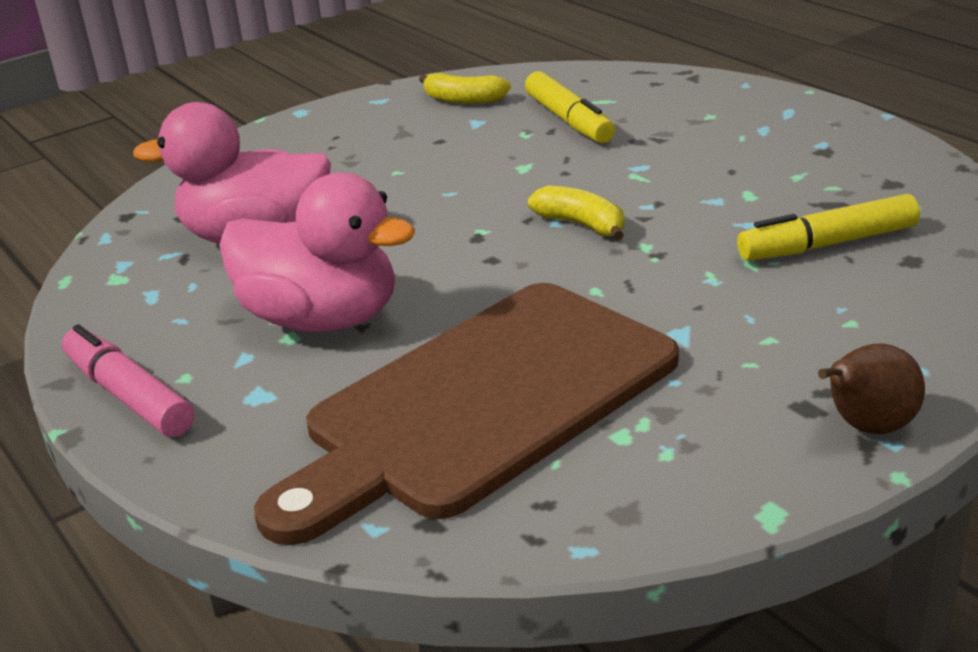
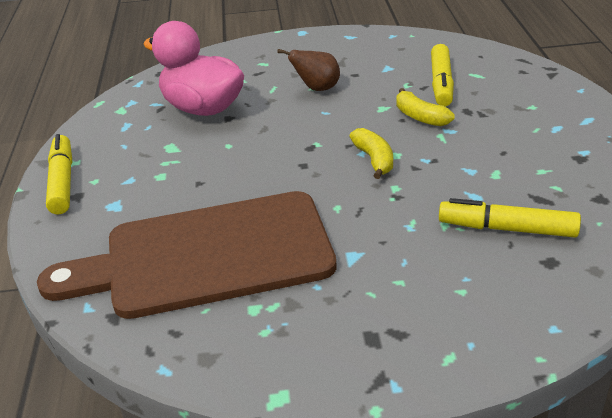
camera: 30 degrees right, 5 degrees up
pink marker [62,324,194,437] -> yellow marker [46,134,72,214]
pink duck [219,173,415,332] -> none
yellow banana [419,73,511,104] -> yellow banana moved to [396,88,455,126]
brown pear [818,344,925,434] -> brown pear moved to [277,49,340,91]

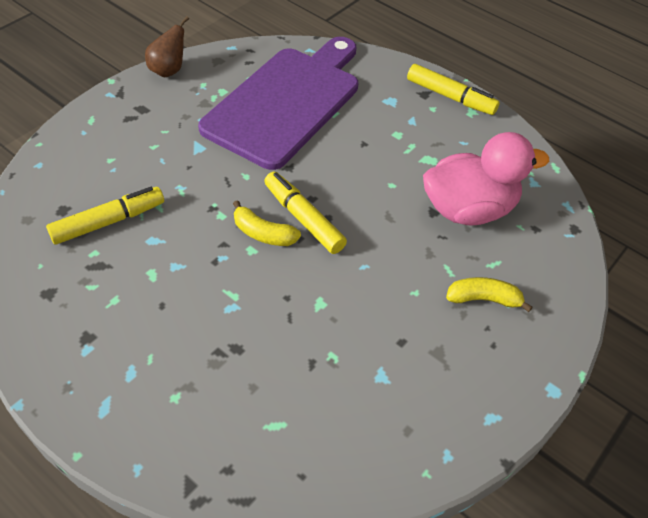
camera: 130 degrees right, 15 degrees up
brown cutting board [37,191,337,319] -> purple cutting board [198,37,358,170]
brown pear [277,49,340,91] -> brown pear moved to [145,16,189,77]
yellow banana [396,88,455,126] -> yellow banana moved to [446,277,533,312]
yellow marker [431,44,454,106] -> yellow marker moved to [264,172,347,254]

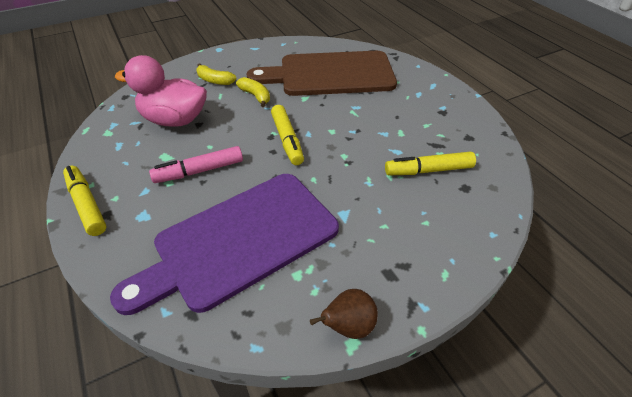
camera: 155 degrees left, 5 degrees down
yellow banana [233,200,301,246] -> yellow banana moved to [236,77,270,107]
none -> pink marker [149,146,243,183]
none -> brown cutting board [247,51,397,96]

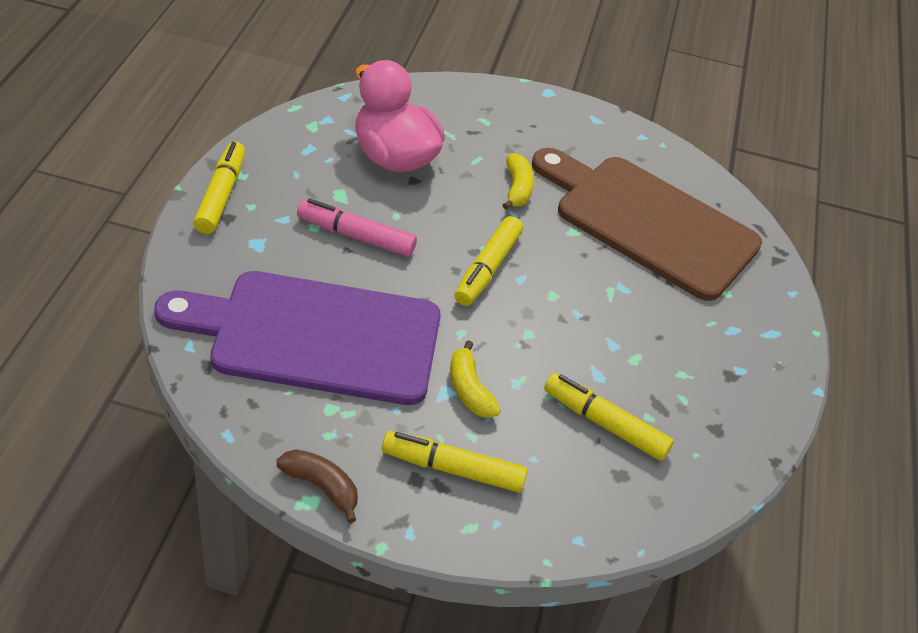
camera: 35 degrees right, 0 degrees up
yellow banana [196,64,236,85] -> yellow banana moved to [450,340,501,418]
brown pear [310,289,378,339] -> brown banana [276,449,358,523]
none -> yellow marker [382,431,528,493]

